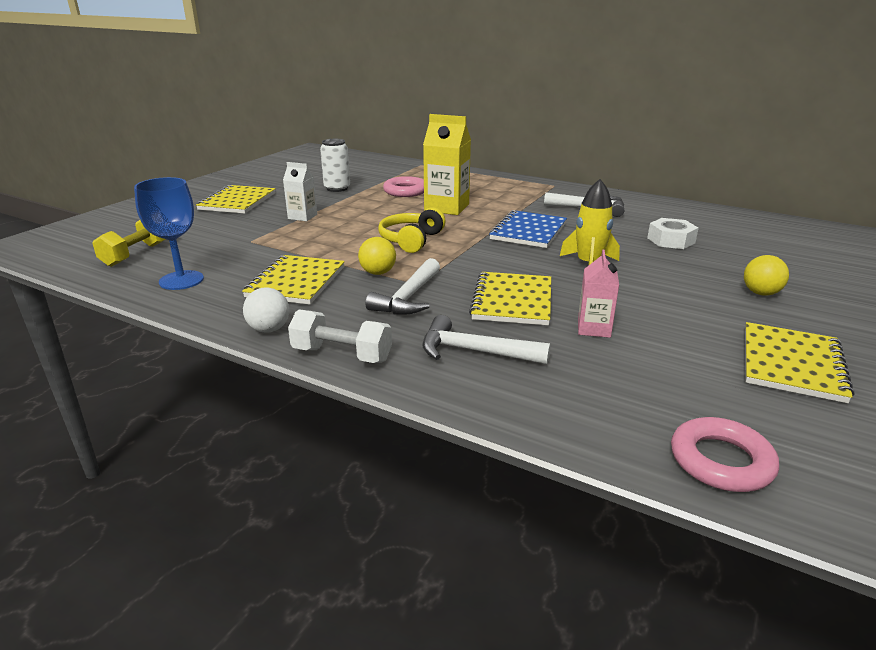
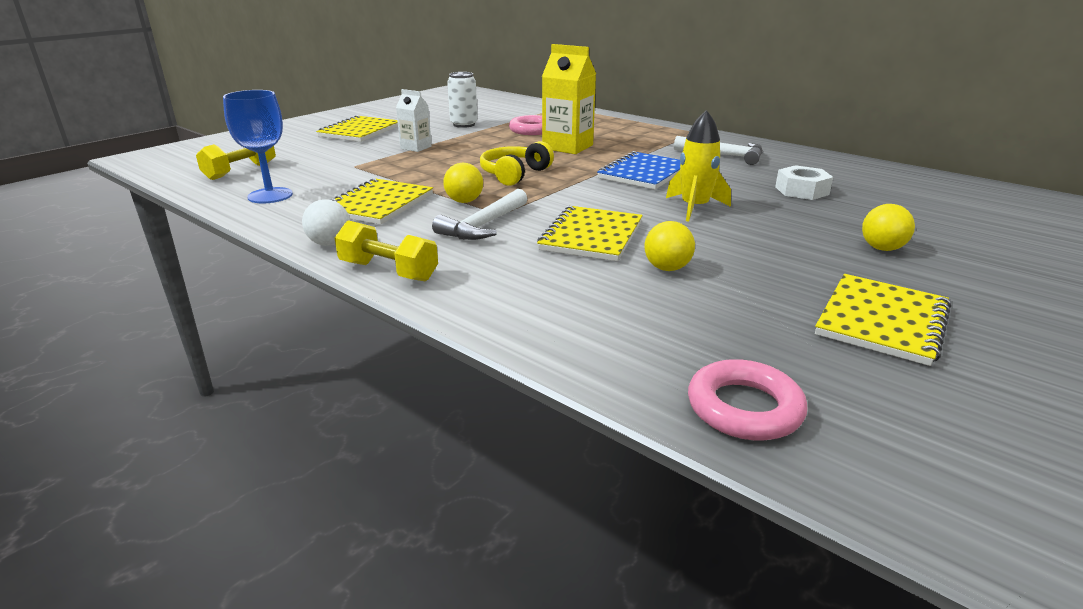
camera: 10 degrees right, 0 degrees up
white dumbbell [288,309,392,363] -> yellow dumbbell [335,220,438,281]
white hammer [422,315,551,364] -> none
pink carton [578,249,619,338] -> yellow ball [645,221,695,271]

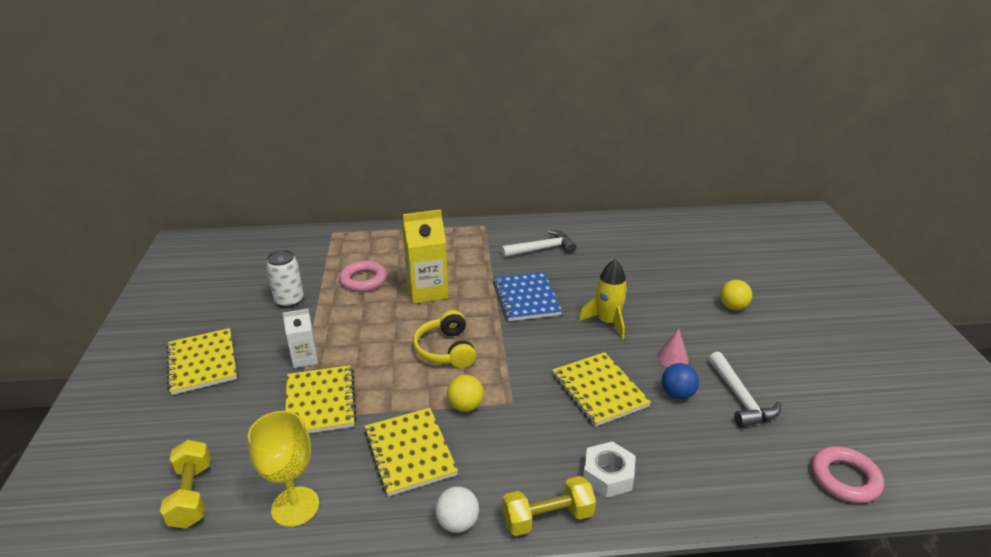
camera: 45 degrees left, 5 degrees up
blue goblet [223,90,293,203] -> yellow goblet [248,411,319,527]
white hammer [432,189,527,240] -> white hammer moved to [708,352,781,428]
yellow ball [645,221,695,271] -> blue ball [662,363,699,399]
white nut [775,165,833,200] -> white nut moved to [583,442,636,498]
yellow notebook [815,274,951,366] -> yellow notebook moved to [285,365,357,434]
none -> pink cone [657,328,689,367]

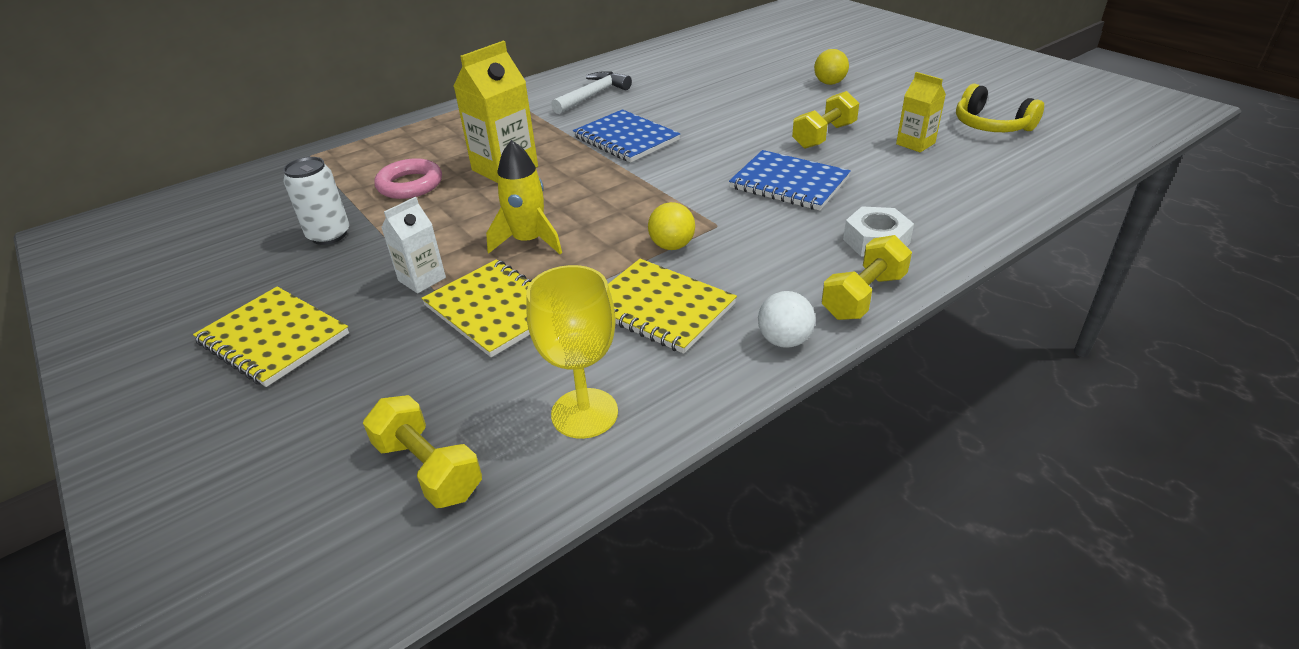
camera: 30 degrees left, 5 degrees up
yellow headphones [413,310,476,368] -> yellow headphones moved to [956,84,1044,132]
yellow notebook [552,352,651,427] -> blue notebook [729,150,851,211]
yellow rocket [579,259,628,340] -> yellow rocket moved to [486,140,562,254]
pink cone [657,328,689,367] -> yellow dumbbell [792,91,859,149]
blue ball [662,363,699,399] -> none
white hammer [708,352,781,428] -> yellow carton [896,72,946,152]
pink ring [811,446,884,503] -> none

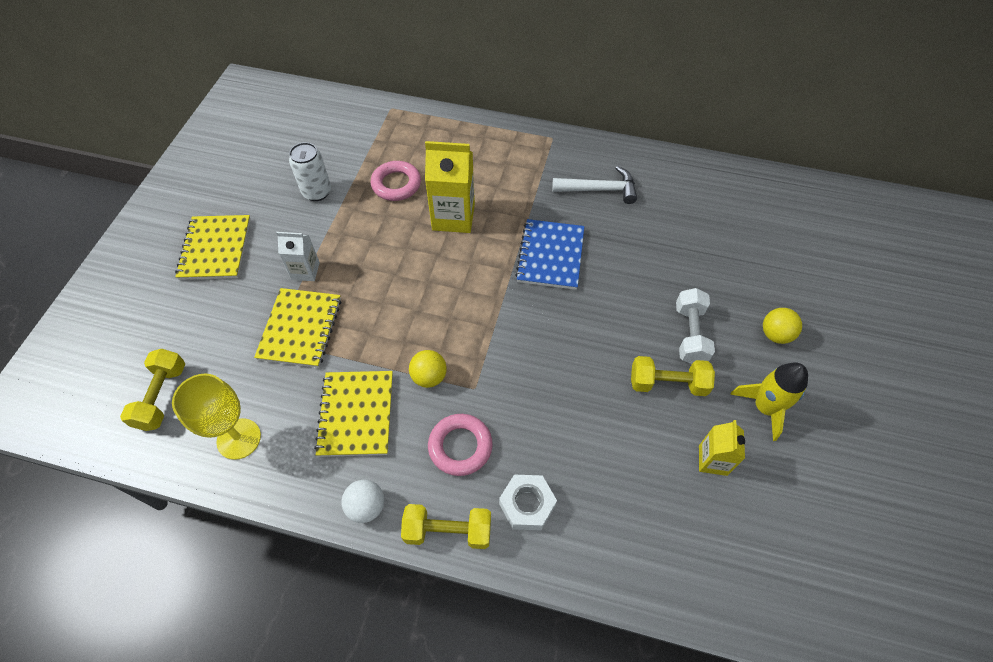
camera: 50 degrees right, 20 degrees up
yellow rocket [486,140,562,254] -> yellow rocket moved to [730,362,808,441]
blue notebook [729,150,851,211] -> none
yellow headphones [956,84,1044,132] -> none
none -> pink ring [428,414,493,476]
none -> white dumbbell [676,288,715,364]

